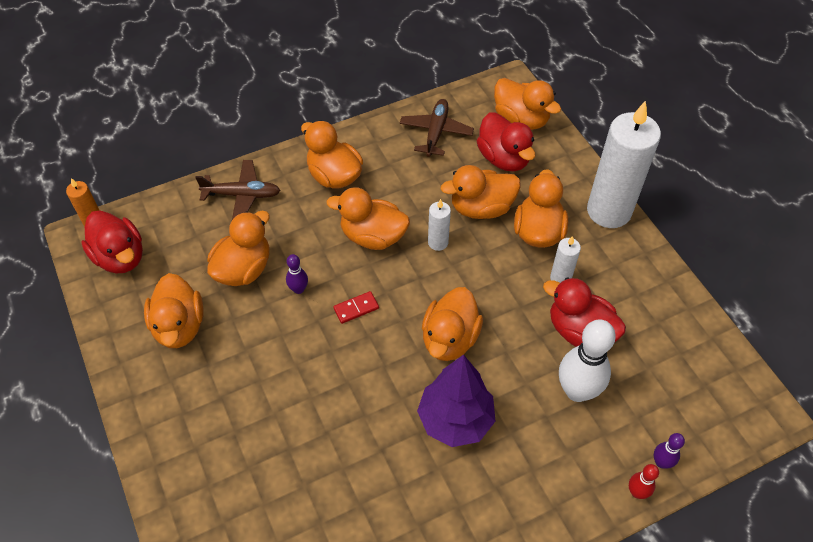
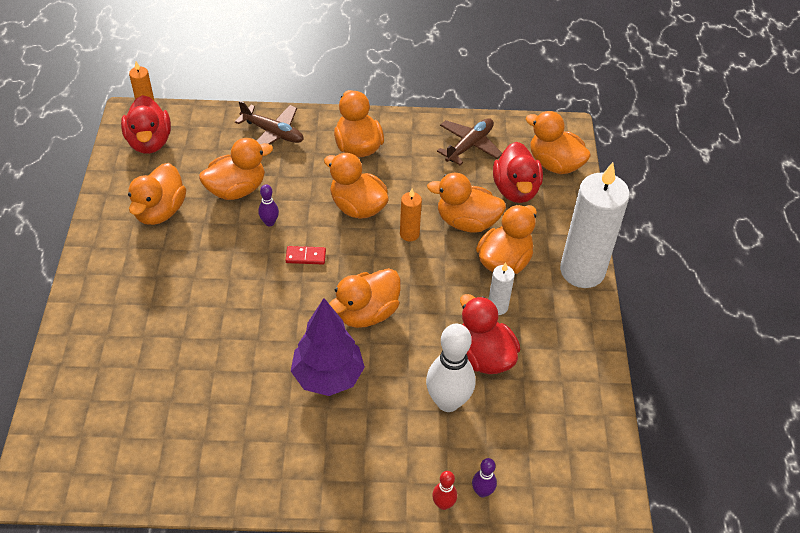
camera: 25 degrees right, 5 degrees down
white candle [428,199,451,251] -> orange candle [400,188,422,241]
orange duck [494,78,561,130] -> orange duck turned 150 degrees clockwise [525,111,591,174]

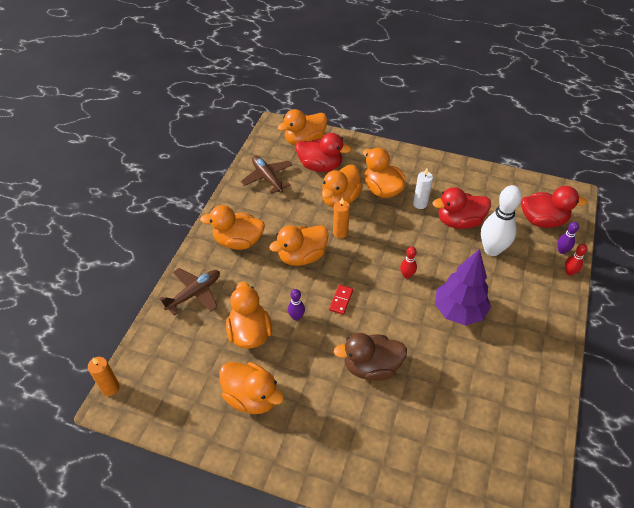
camera: 70 degrees left, 0 degrees up
red duck [121,95,171,154] -> red duck moved to [521,186,587,228]
orange duck [329,268,401,328] -> red bowling pin [400,247,417,279]
white candle [560,162,630,288] -> none
none -> brown duck [334,333,407,381]

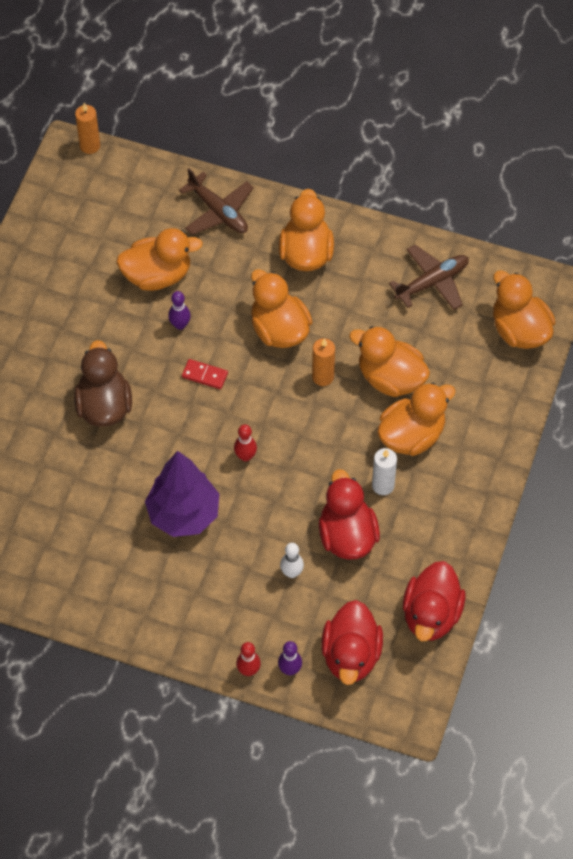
camera: 90 degrees right, 10 degrees up
orange duck [219,362,284,414] -> none
red duck [296,133,351,172] -> red duck moved to [403,561,465,641]
white bowling pin [481,185,522,256] -> white bowling pin [280,543,304,578], size x0.48

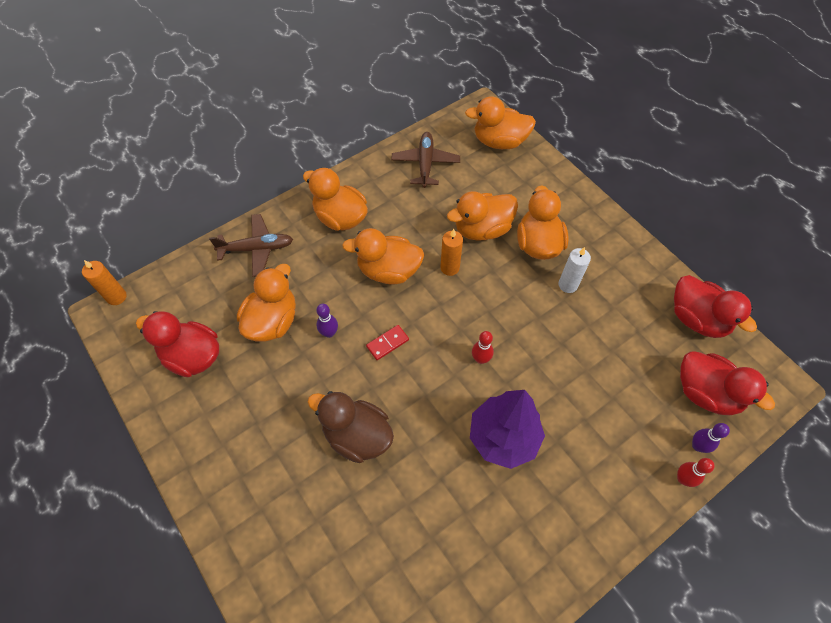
camera: 55 degrees left, 0 degrees up
white bowling pin [280,543,304,578] -> none
red duck [319,469,380,560] -> red duck moved to [136,311,219,377]

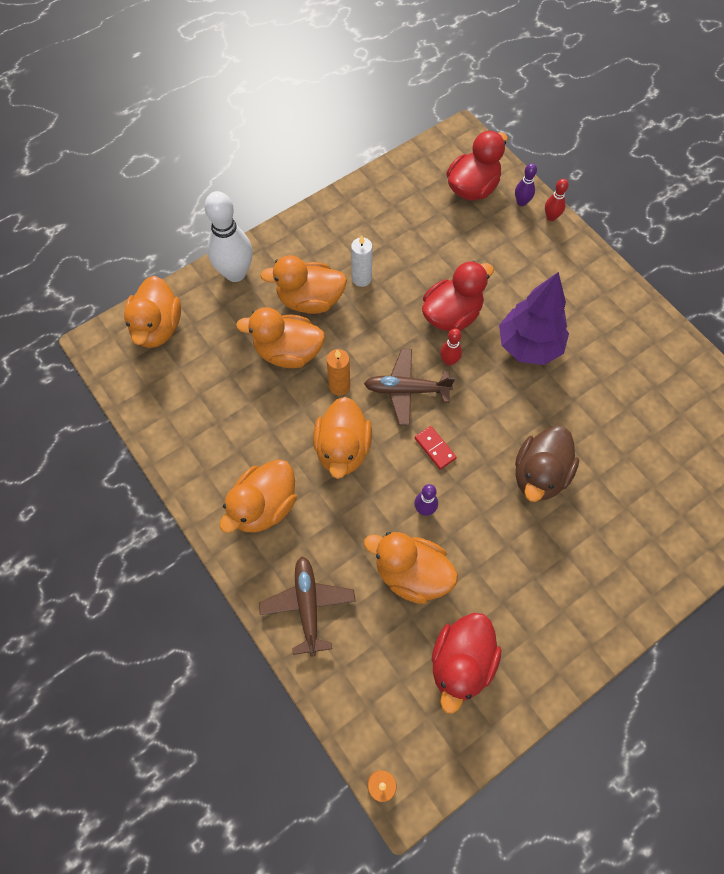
camera: 90 degrees left, 5 degrees up
brown plane [391,132,460,188] -> brown plane moved to [364,349,455,425]
orange duck [447,191,518,241] -> orange duck turned 120 degrees clockwise [236,307,325,368]
red duck [674,275,757,338] -> red duck moved to [422,261,494,331]
none -> white bowling pin [205,191,253,282]

